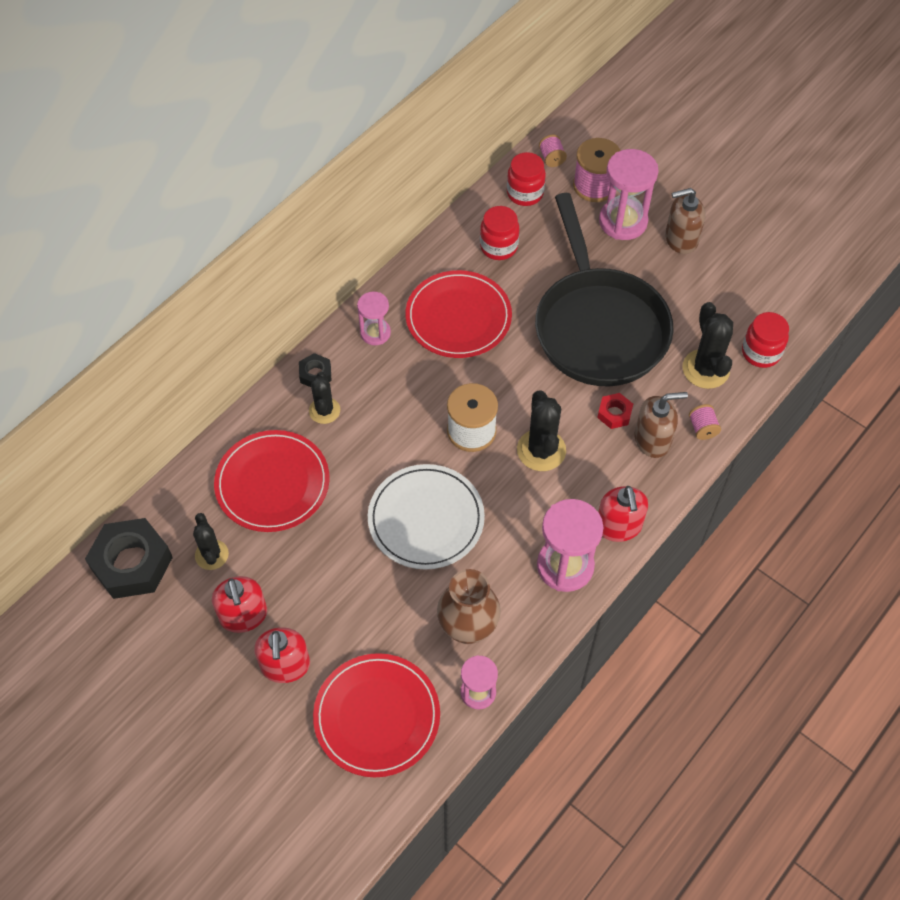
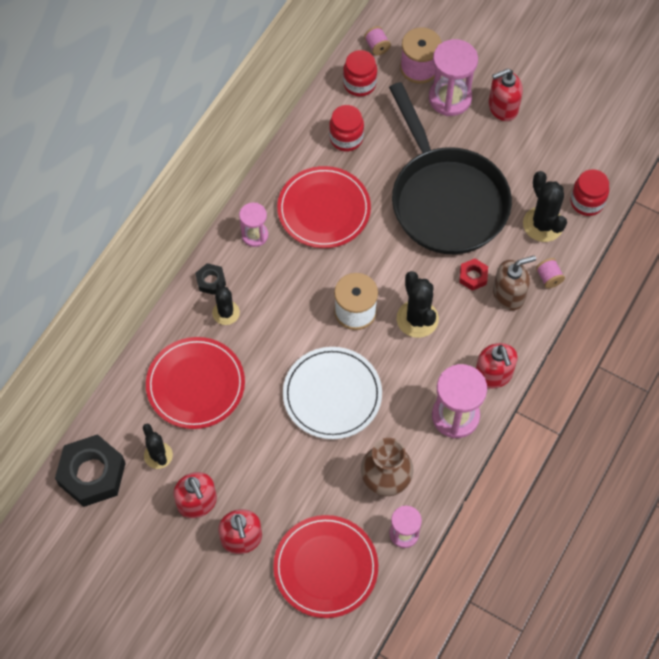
camera: 10 degrees left, 5 degrees up
brown soap dispenser [665,188,705,254] -> red soap dispenser [488,68,523,121]

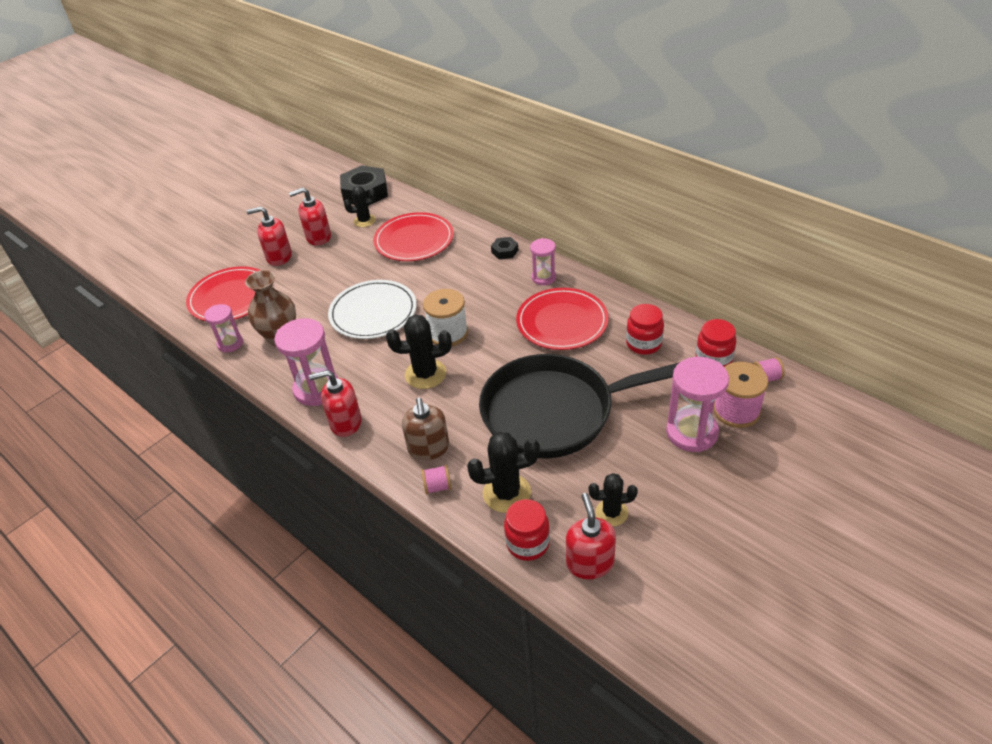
camera: 105 degrees right, 20 degrees down
black cactus [212,282,240,325] -> black cactus moved to [589,473,638,526]
red nut [459,258,488,291] -> none
red soap dispenser [488,68,523,121] -> red soap dispenser moved to [566,493,616,579]

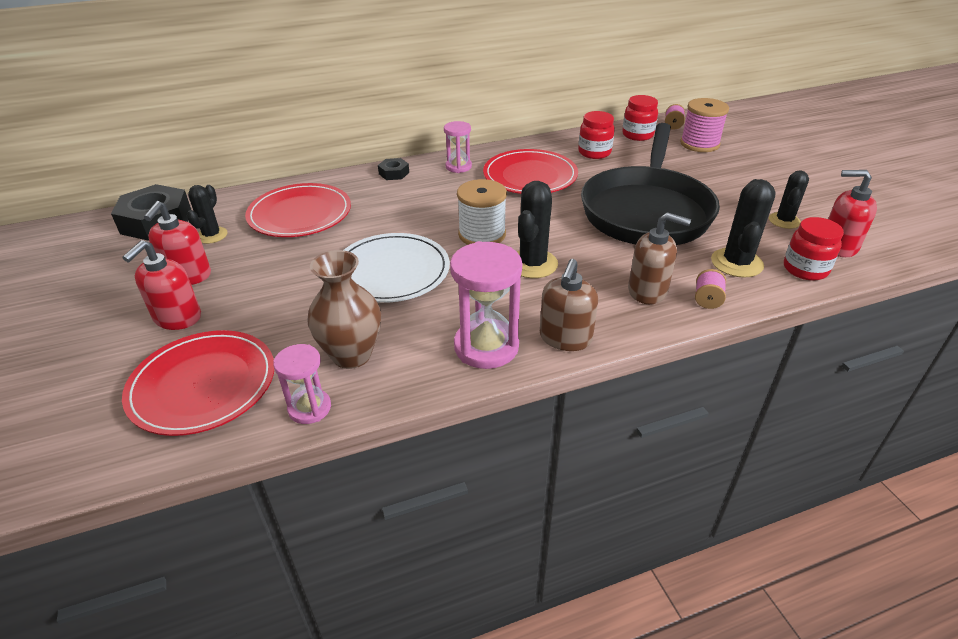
camera: 65 degrees left, 5 degrees down
red soap dispenser [309,370,362,437] -> brown soap dispenser [540,259,598,351]
pink hourglass [666,357,729,452] -> none

